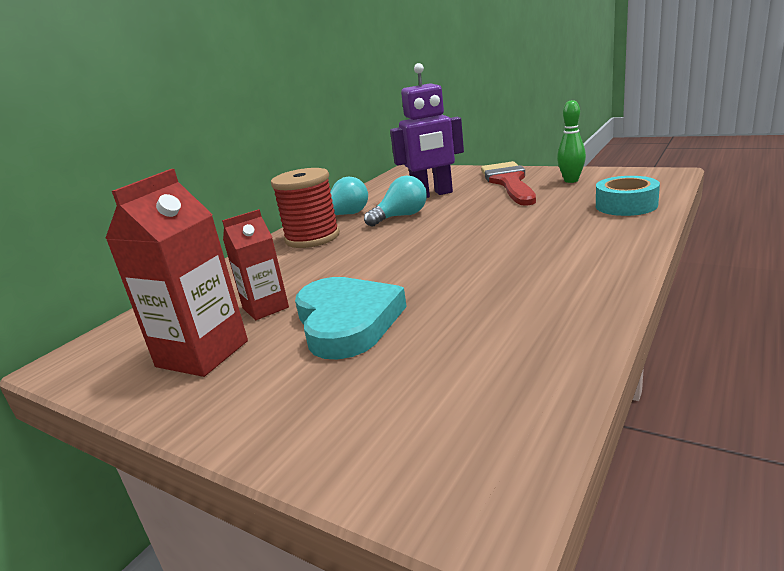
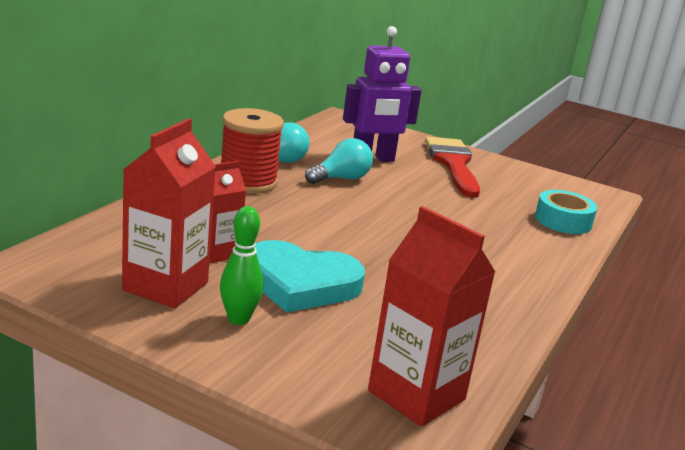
camera: 10 degrees left, 0 degrees up
turquoise heart [295,277,407,360] -> turquoise heart turned 120 degrees clockwise [255,240,365,312]
green bowling pin [557,100,586,183] -> green bowling pin moved to [220,206,263,325]
none -> red carton [368,206,495,427]

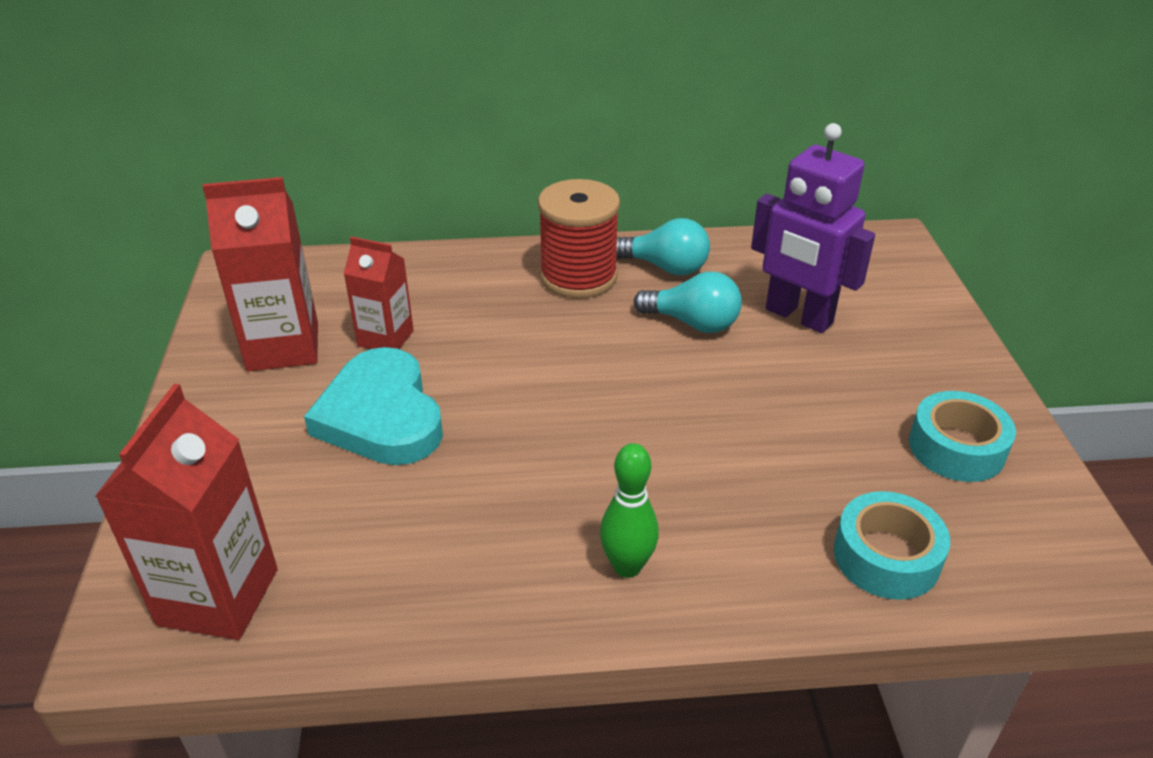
camera: 60 degrees right, 15 degrees up
green bowling pin [220,206,263,325] -> green bowling pin moved to [600,443,659,578]
red brush [425,137,480,198] -> none
none -> turquoise tape [909,391,1016,482]

